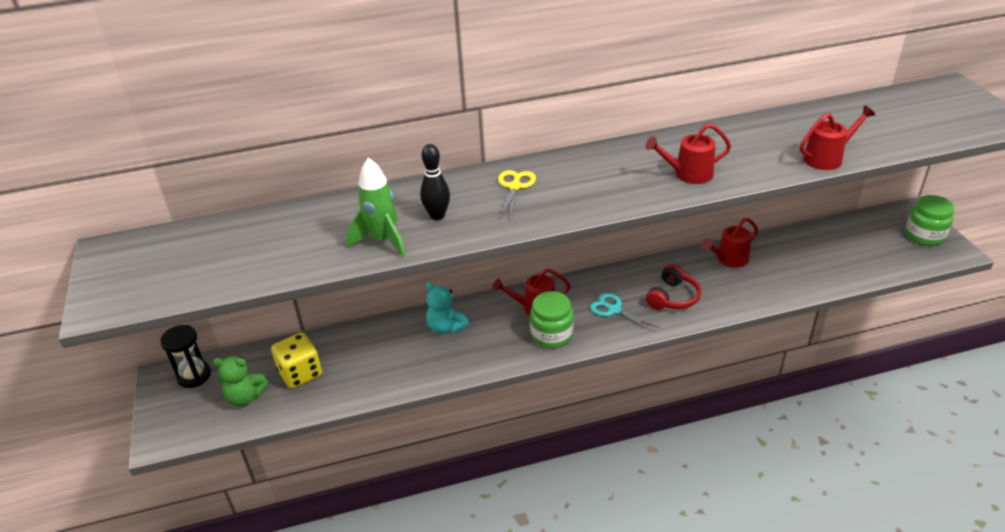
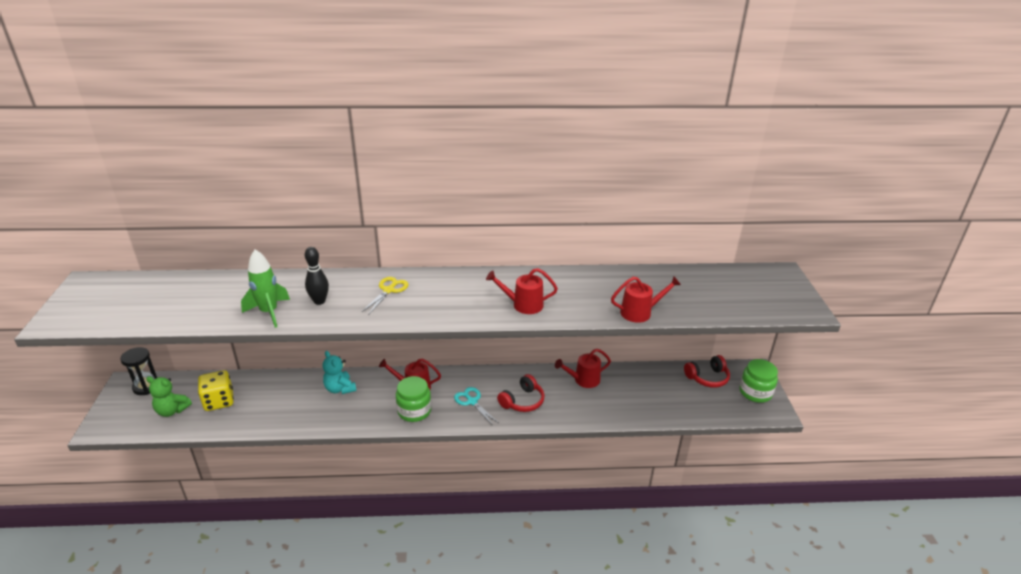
camera: 10 degrees right, 5 degrees down
none -> red headphones [684,355,730,388]

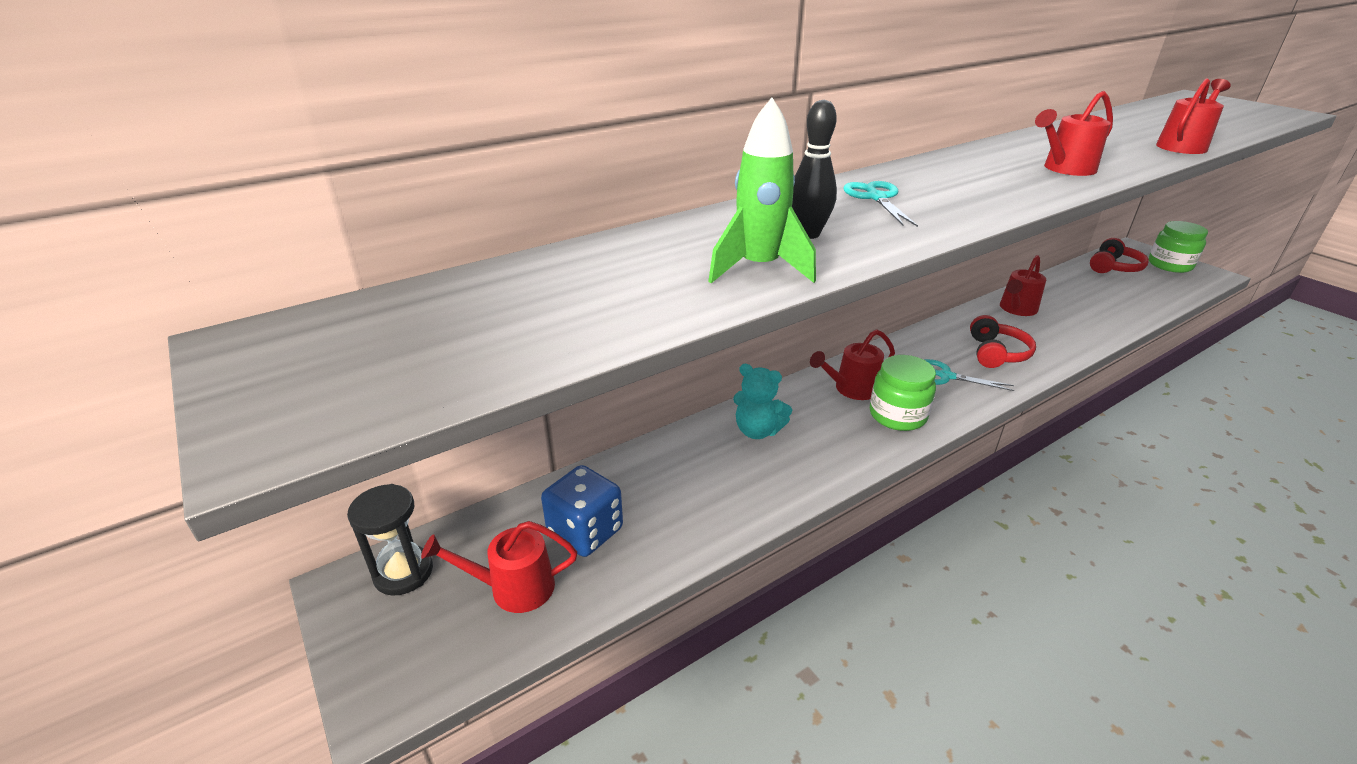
camera: 30 degrees left, 0 degrees up
green teddy bear [146,376,192,417] -> red watering can [421,521,577,613]
yellow dice [198,370,234,411] -> blue dice [541,465,623,557]
yellow scissors [362,277,408,315] -> turquoise scissors [843,181,918,227]

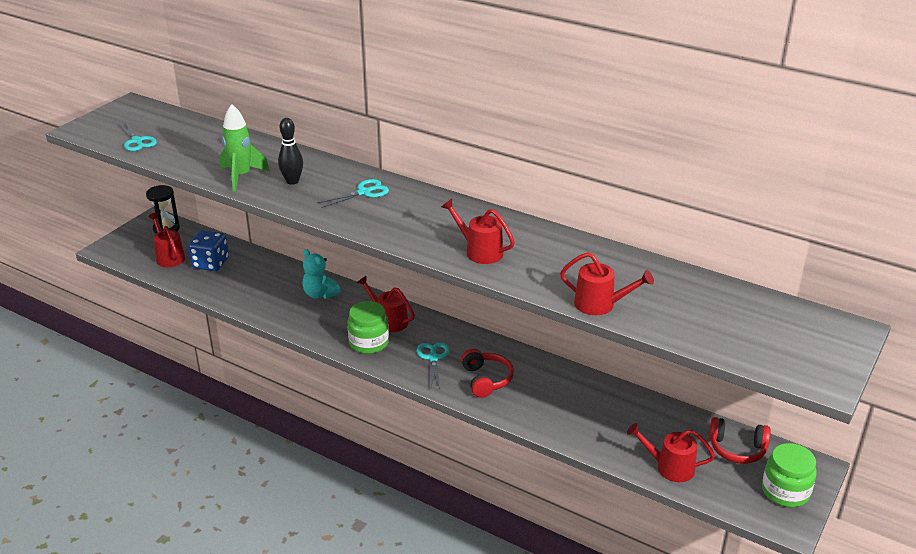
camera: 65 degrees right, 0 degrees up
turquoise teddy bear [733,364,792,439] -> turquoise teddy bear turned 45 degrees counterclockwise [302,249,341,299]
red headphones [970,315,1036,368] -> red headphones turned 90 degrees counterclockwise [461,349,514,398]
red watering can [1000,255,1046,316] -> red watering can moved to [627,423,715,482]
none -> turquoise scissors [118,122,157,151]

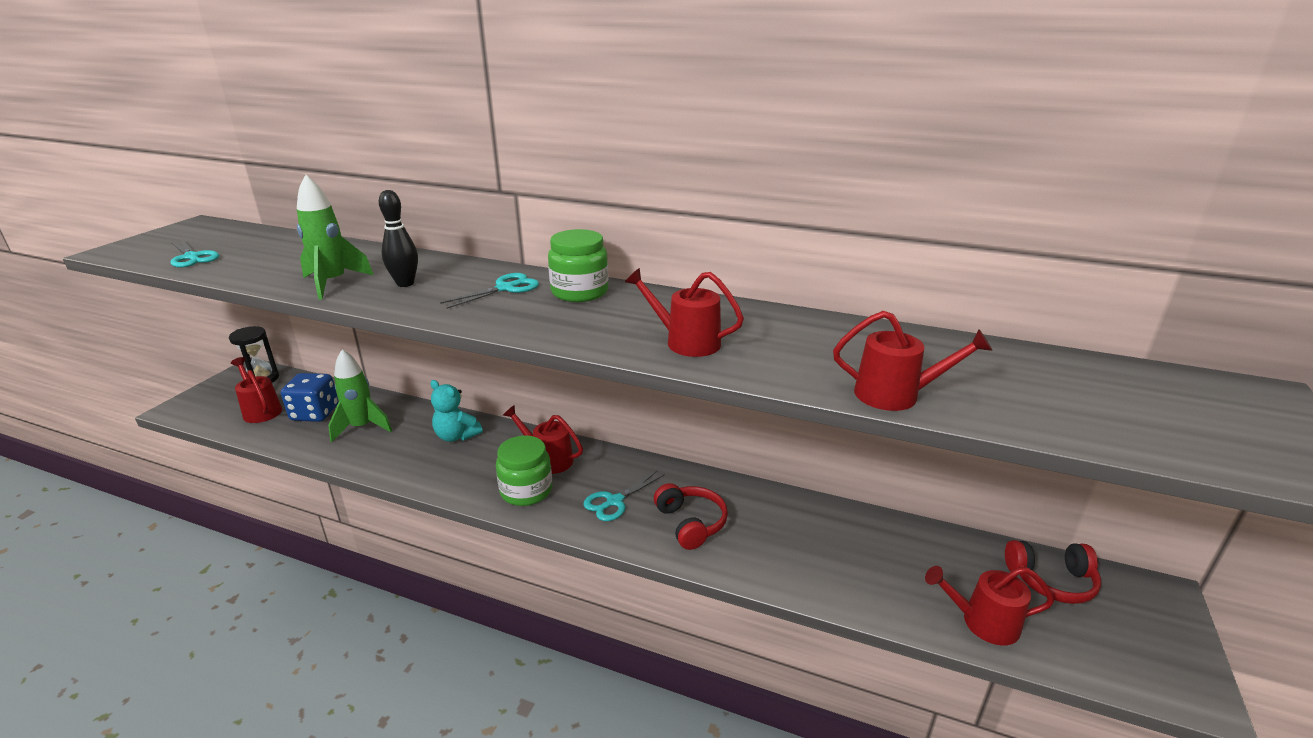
camera: 10 degrees left, 5 degrees down
turquoise scissors [417,342,450,389] -> turquoise scissors turned 120 degrees counterclockwise [583,470,665,521]
green jar [762,443,817,507] -> green jar moved to [548,229,609,302]
none -> green rocket [328,349,392,442]

